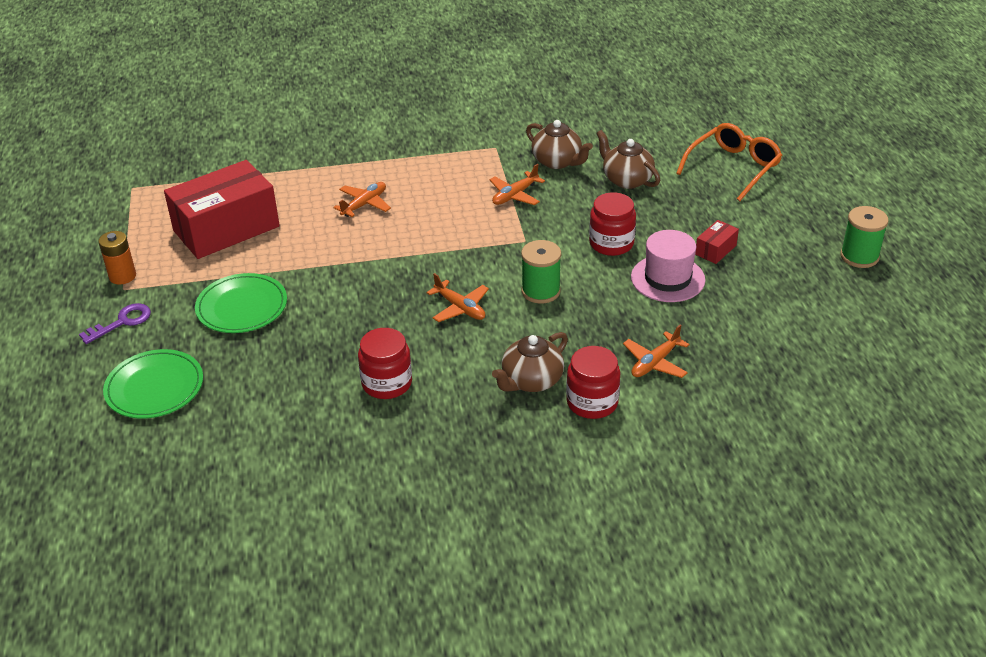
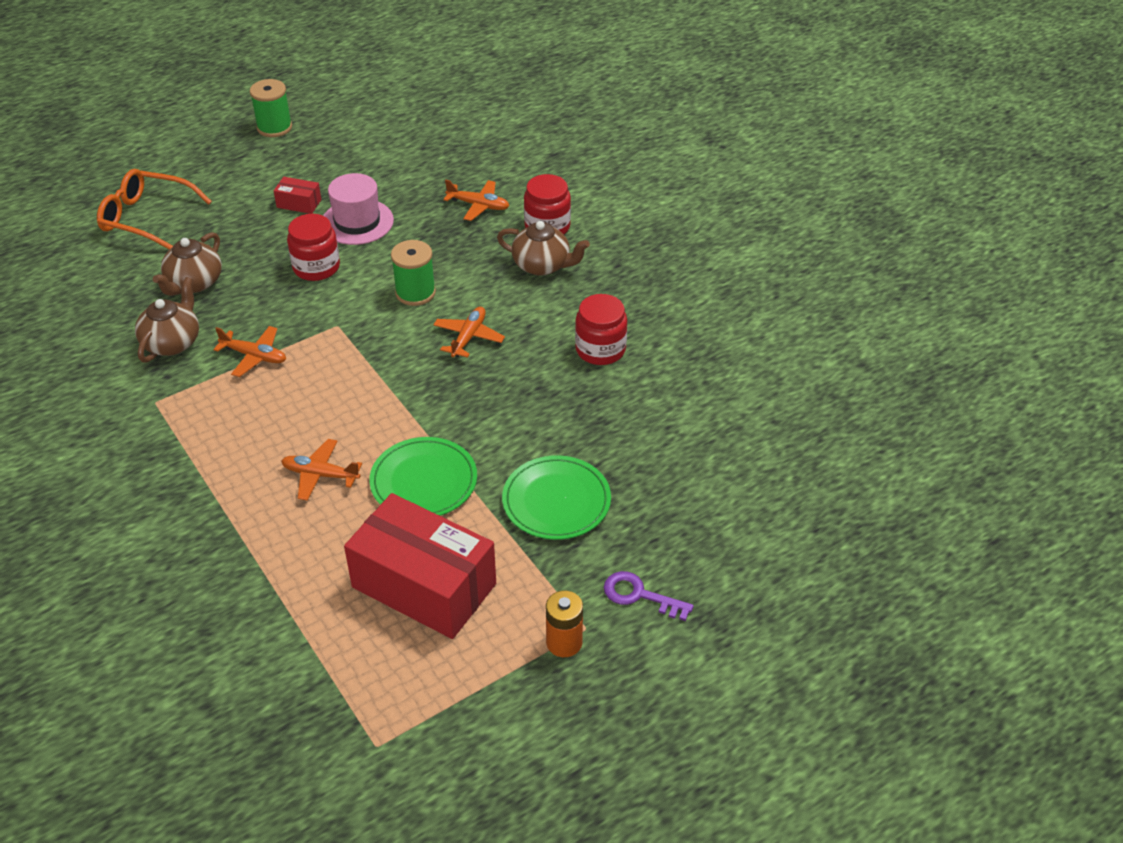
camera: 115 degrees left, 5 degrees up
green plate [103,349,203,419] -> green plate moved to [369,437,477,516]

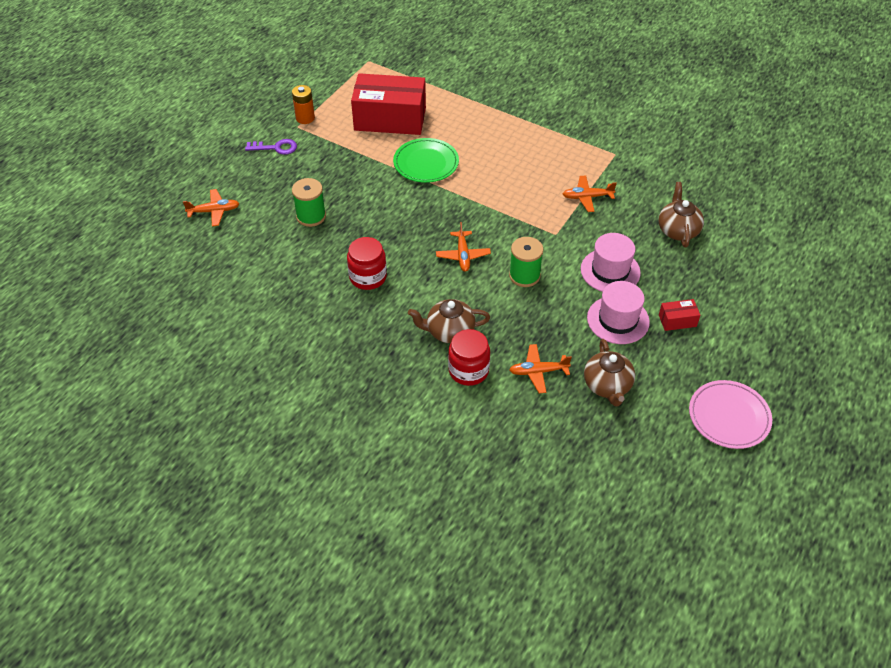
camera: 155 degrees right, 5 degrees up
orange glasses [97,169,212,250] -> none
brown teapot [135,277,199,363] -> brown teapot moved to [584,339,635,407]
green spool [250,79,292,137] -> green spool moved to [292,178,326,227]
orange plane [281,439,362,501] -> orange plane moved to [183,189,240,227]
red jar [287,214,340,281] -> pink hat [581,233,641,292]
green plate [502,455,611,540] -> none
none -> pink plate [689,380,772,449]

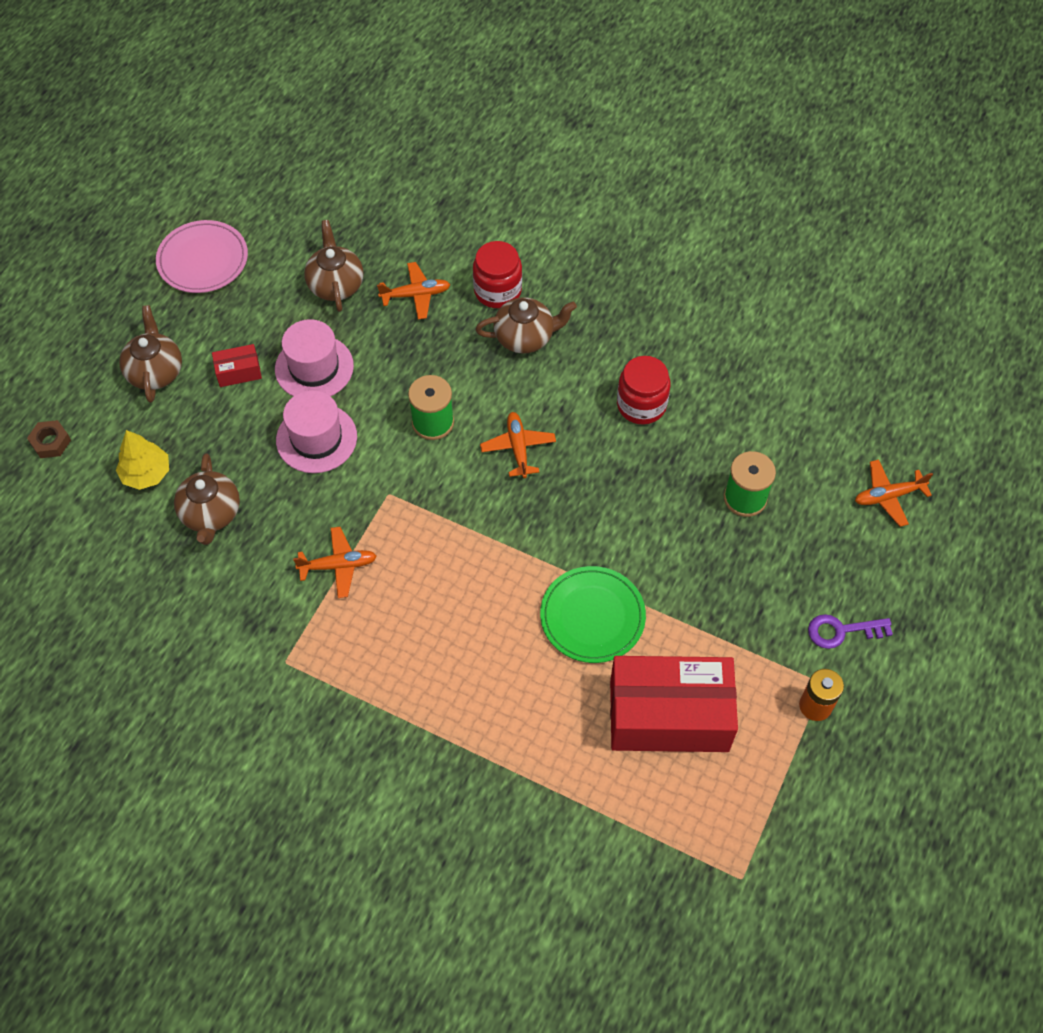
camera: 175 degrees right, 10 degrees up
none -> brown nut [27,420,71,458]
none -> yellow tree [116,430,169,490]
none -> brown teapot [119,305,182,403]

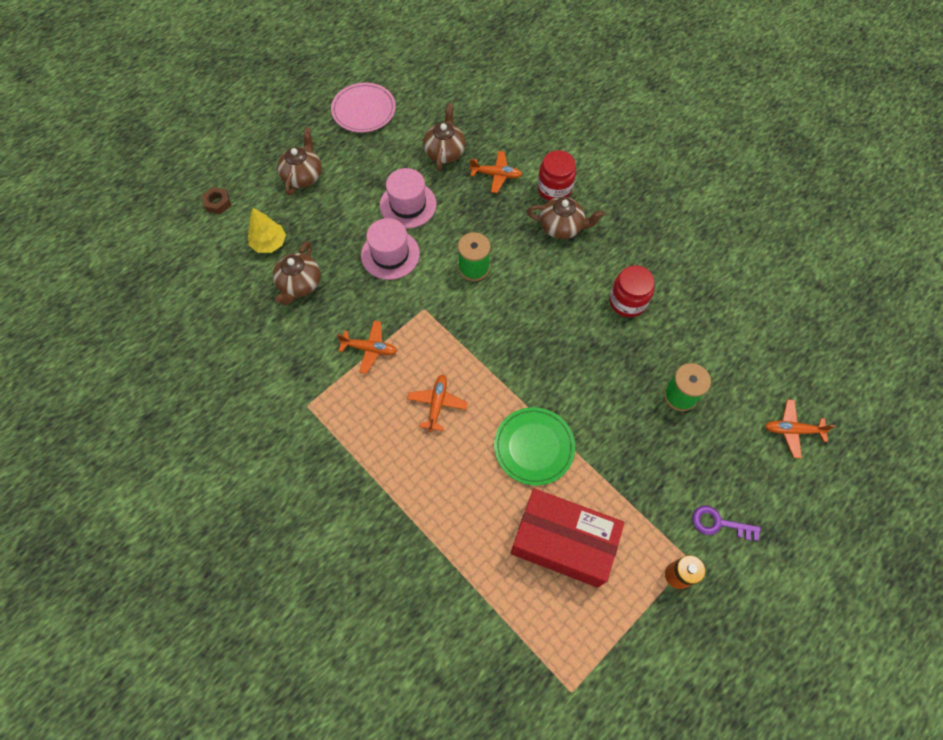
camera: 20 degrees right, 5 degrees up
red box [212,344,262,387] -> none
orange plane [480,412,556,478] -> orange plane moved to [407,375,468,432]

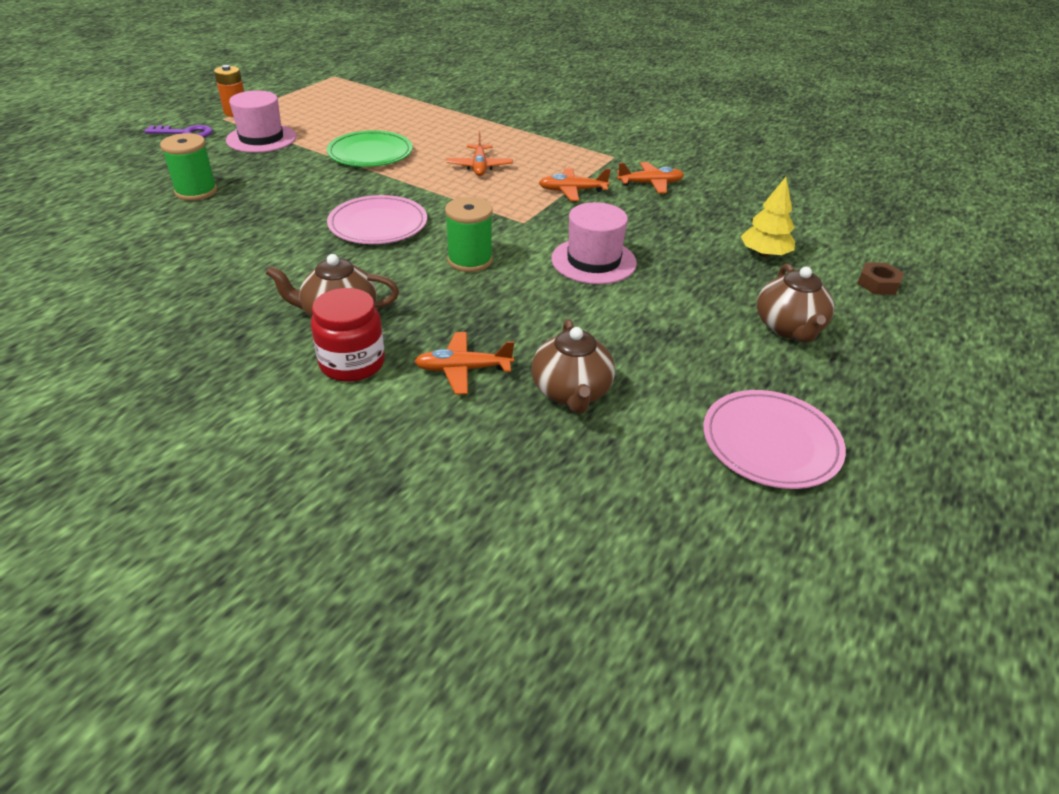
camera: 165 degrees right, 25 degrees down
brown teapot [273,241,321,305] -> none
pink hat [380,168,437,228] -> pink hat moved to [226,90,297,153]
red box [511,488,624,588] -> none
red jar [609,265,655,317] -> none
orange plane [765,399,835,458] -> orange plane moved to [617,162,684,193]
none -> pink plate [327,195,427,244]

